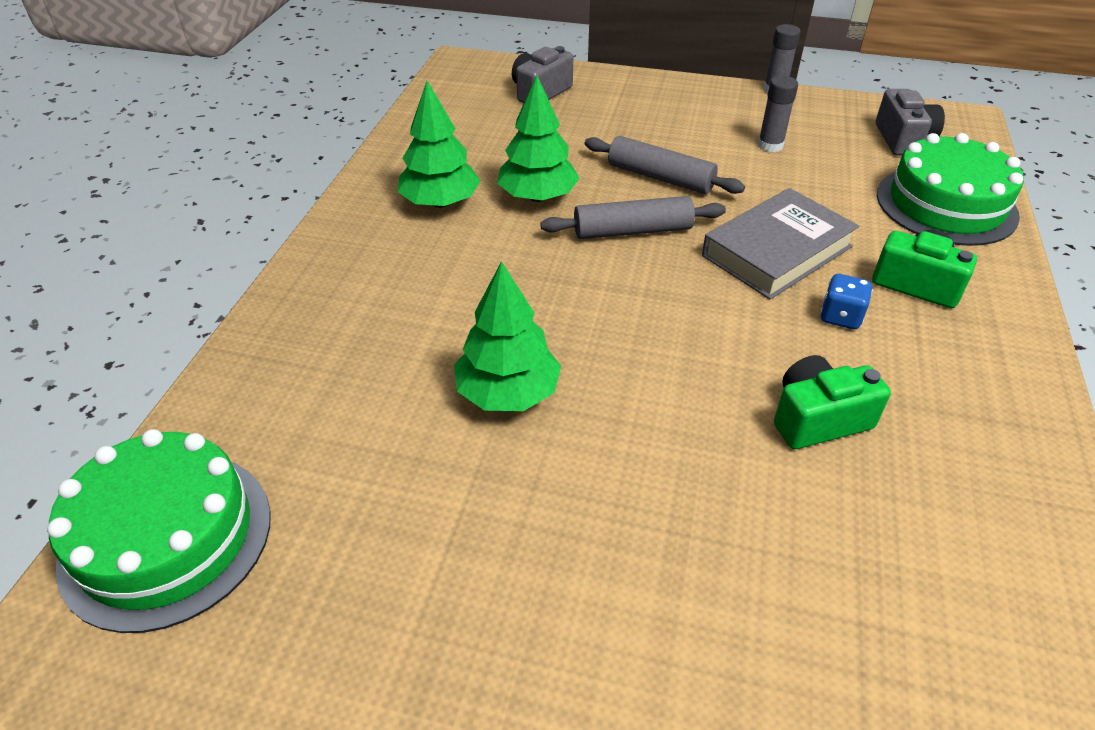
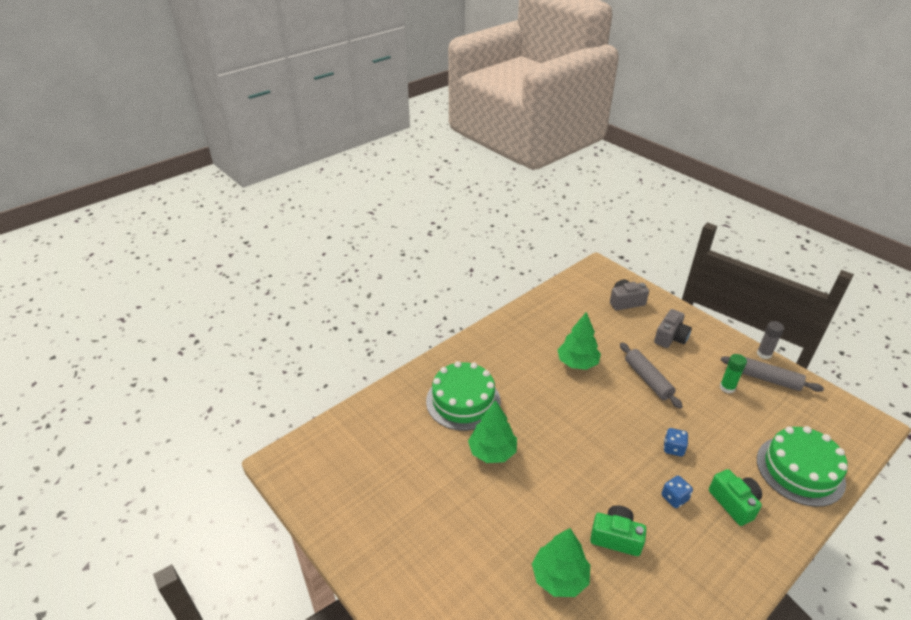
camera: 35 degrees right, 5 degrees down
green cake [47,429,271,633] -> green cake moved to [426,361,501,431]
green tree [398,81,480,208] -> green tree moved to [532,528,590,597]
grey rolling pin [541,196,726,239] -> grey rolling pin moved to [721,356,824,392]
grey book [702,188,859,299] -> blue dice [664,428,688,456]
grey glue stick [758,76,798,152] -> green glue stick [720,354,747,393]
grey camera [876,89,945,156] -> grey camera moved to [654,309,692,348]

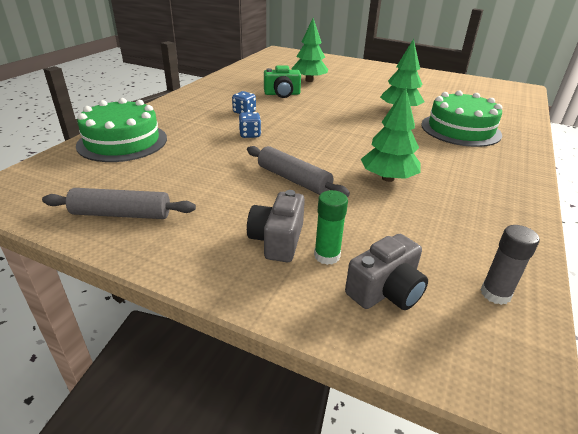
camera: 155 degrees right, 5 degrees down
green camera [709,469,762,526] -> none
green glue stick [720,354,747,393] -> green glue stick moved to [314,190,348,265]
grey glue stick [757,321,784,359] -> grey glue stick moved to [481,225,540,305]

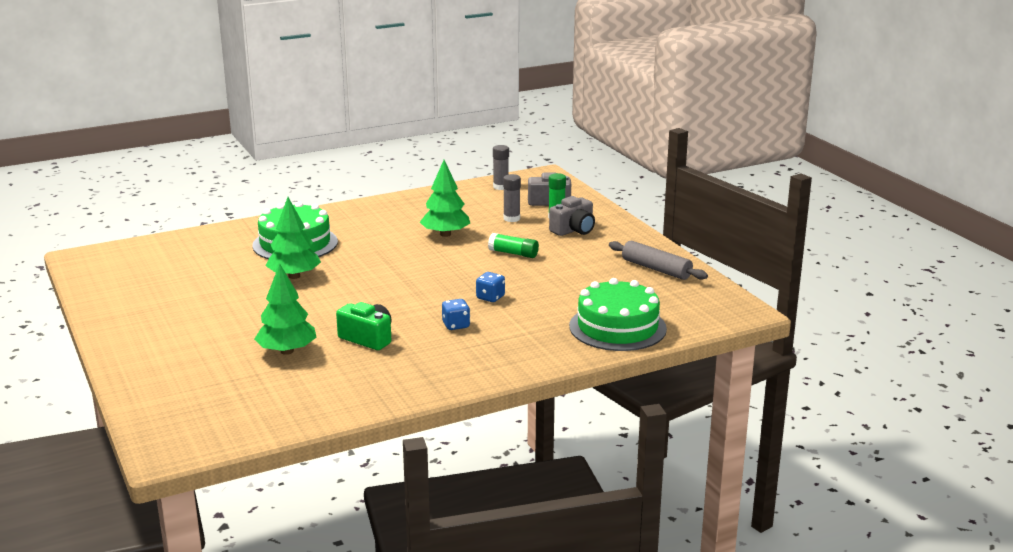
camera: 140 degrees left, 10 degrees down
grey rolling pin [247,146,350,197] -> green glue stick [488,233,539,258]
none -> grey glue stick [503,174,521,222]

